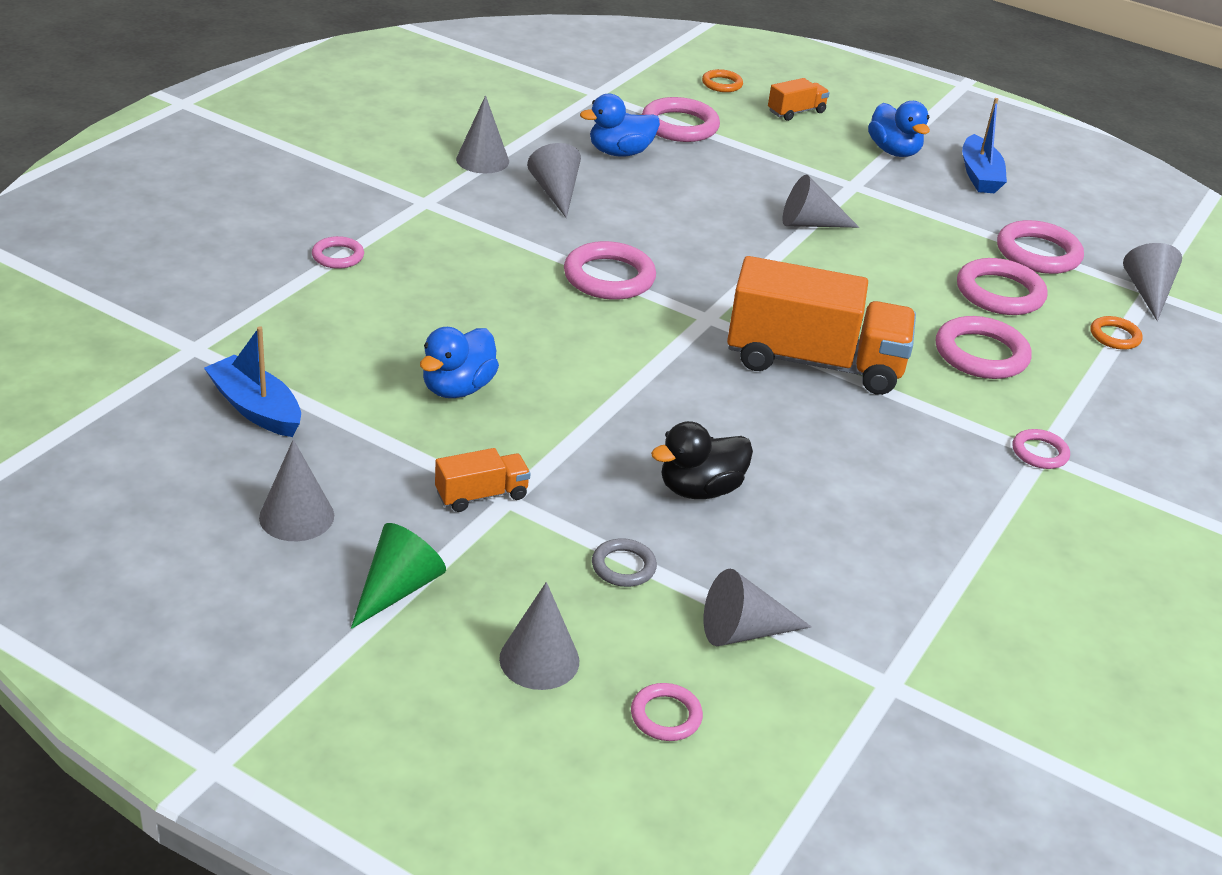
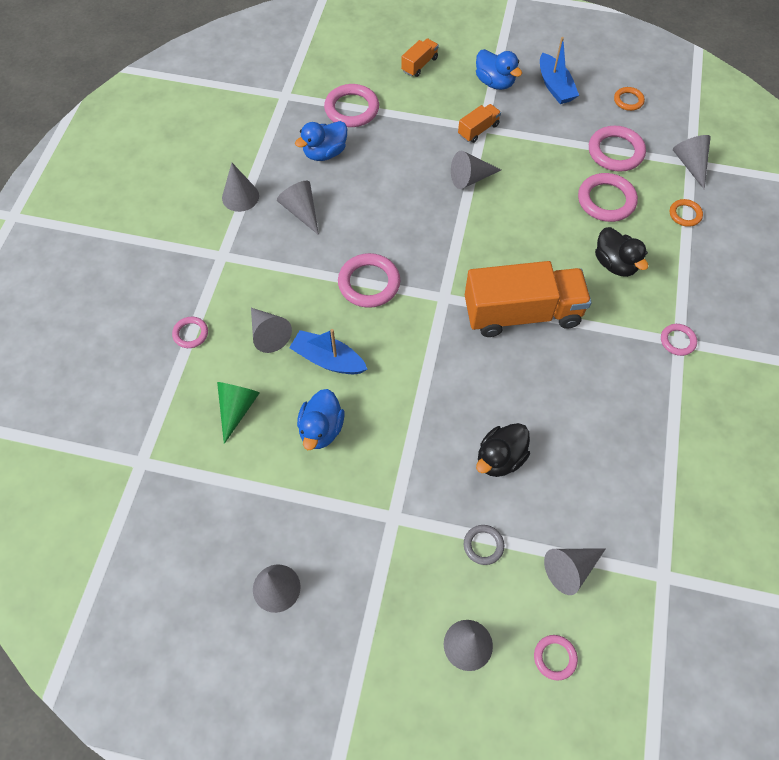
camera: 15 degrees left, 25 degrees up
blue boat [204,326,301,437] -> blue boat moved to [289,329,367,374]
green cone [351,523,446,629] -> green cone moved to [217,382,260,444]
orange truck [435,448,531,512] -> orange truck moved to [458,104,501,143]
orange ring [702,69,743,92] -> orange ring moved to [614,87,645,111]
pink ring [936,316,1031,379] -> black duck [595,227,648,277]
none -> grey cone [251,308,292,353]

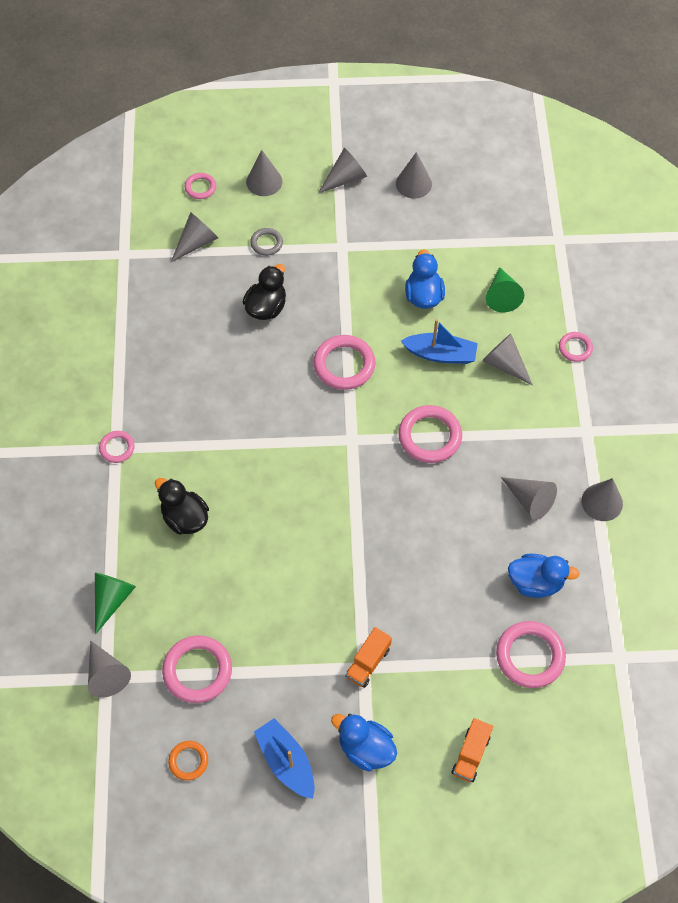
camera: 165 degrees right, 0 degrees up
blue duck [295,121,347,161] -> blue duck turned 60 degrees clockwise [508,554,579,598]
grey cone [451,151,501,189] -> grey cone moved to [318,148,367,193]
orange truck [465,261,591,337] -> none
pink ring [578,173,638,222] -> pink ring moved to [313,335,376,390]
orange ring [670,199,703,227] -> green cone [95,572,136,635]

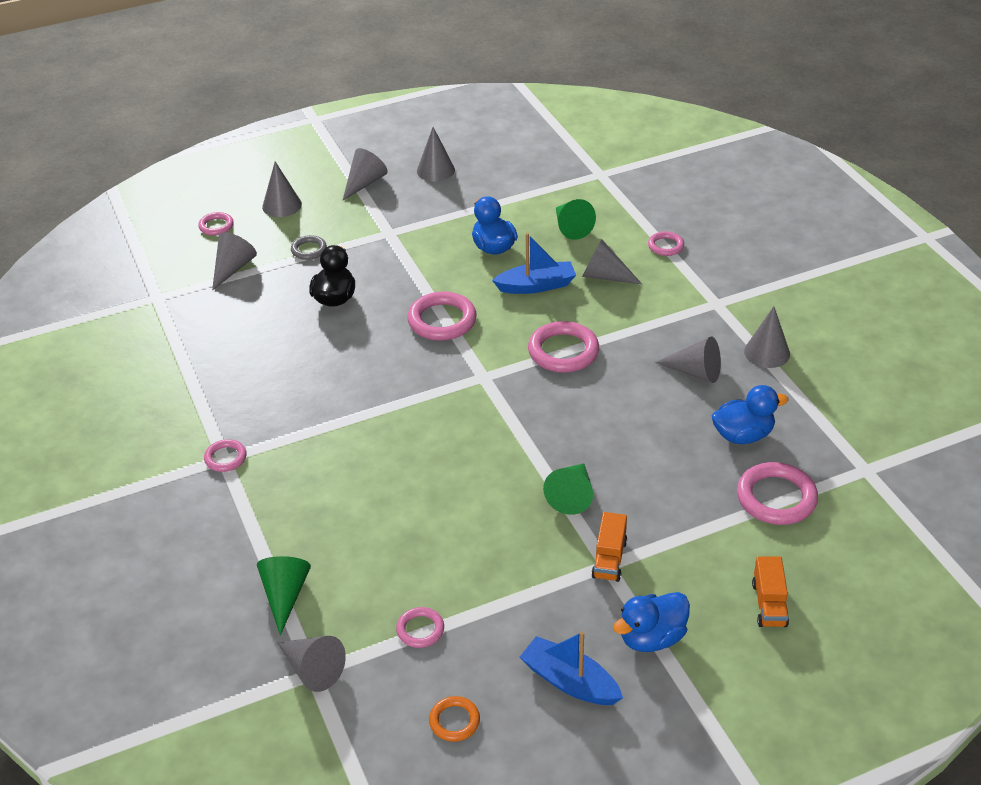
camera: 20 degrees left, 20 degrees down
black duck [155,478,209,535] -> none
pink ring [162,635,232,703] -> pink ring [396,607,444,648], size x0.55
blue duck [331,714,397,771] -> blue duck turned 45 degrees counterclockwise [613,592,690,652]
none -> green cone [543,463,593,515]

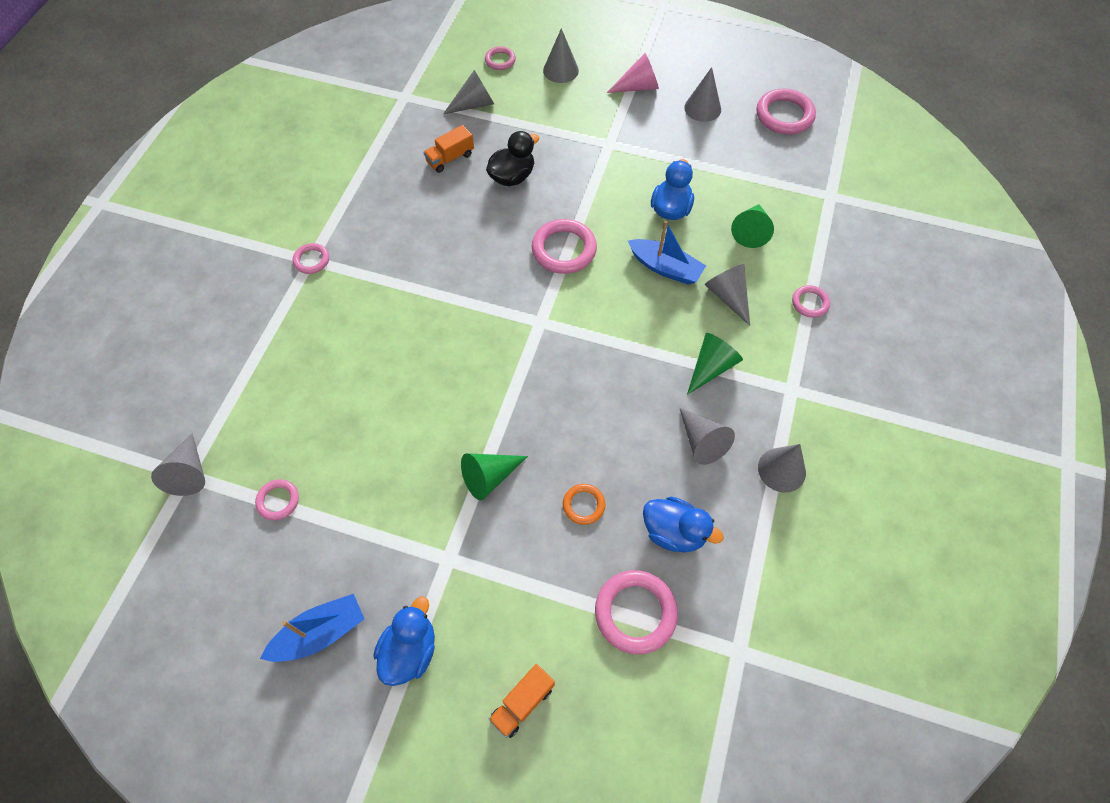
camera: 40 degrees right, 20 degrees up
green cone [257,556,311,635] -> green cone moved to [687,333,743,395]
grey ring [291,235,327,260] -> none
grey cone [342,148,388,201] -> pink cone [607,53,659,93]
orange ring [429,696,480,742] -> orange ring moved to [563,484,605,525]
blue boat [520,631,623,705] -> blue boat turned 75 degrees clockwise [260,594,364,662]
pink ring [528,321,599,373] -> pink ring moved to [756,89,816,134]
orange truck [591,512,627,582] -> orange truck moved to [423,125,474,173]
blue duck [613,592,690,652] -> blue duck turned 105 degrees clockwise [374,596,435,686]

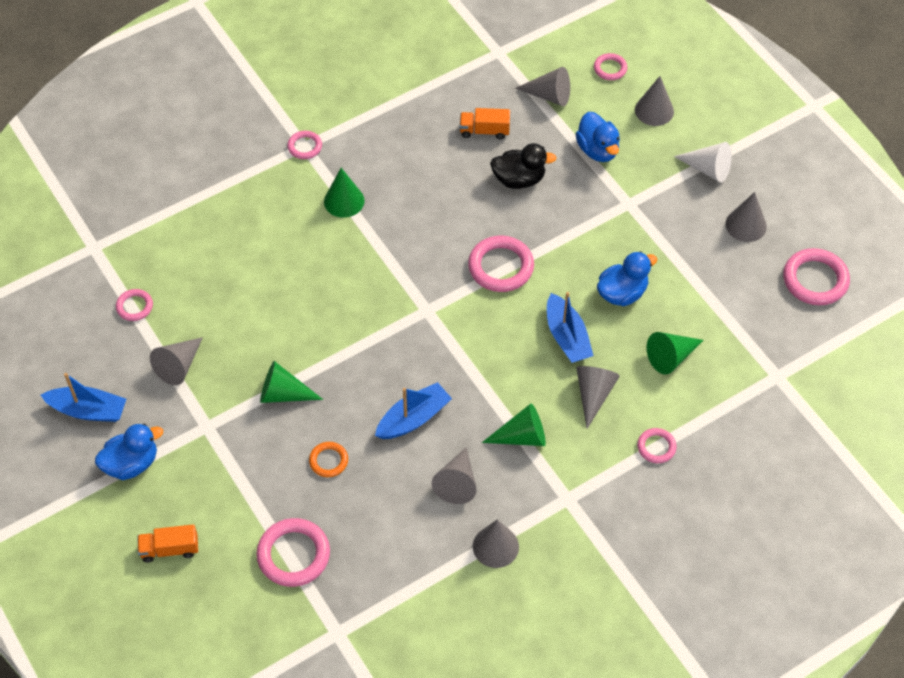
camera: 40 degrees right, 5 degrees down
grey cone [151,433,205,496] -> grey cone moved to [150,337,203,385]
pink cone [607,53,659,93] -> white cone [674,142,732,182]
blue duck [643,496,724,552] -> blue duck moved to [575,112,620,162]
none -> green cone [324,168,365,218]
none -> blue boat [375,382,452,439]

